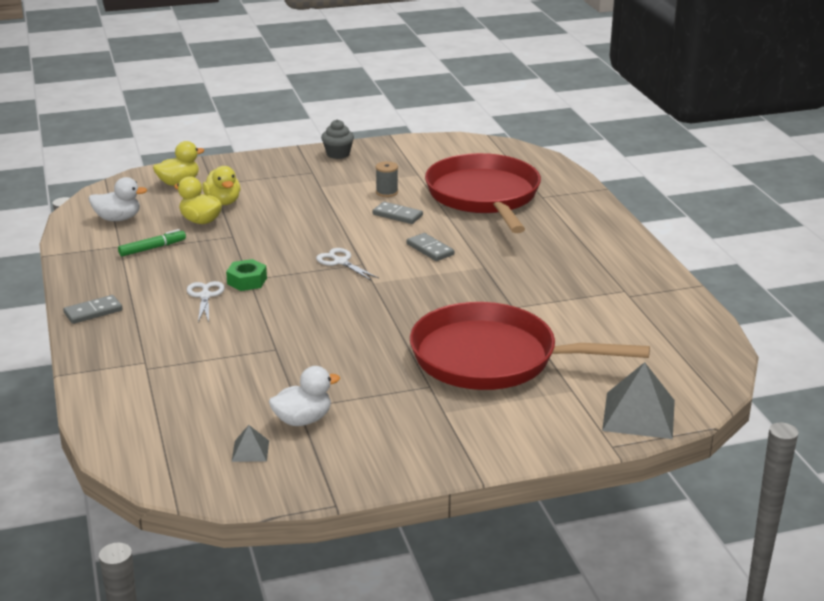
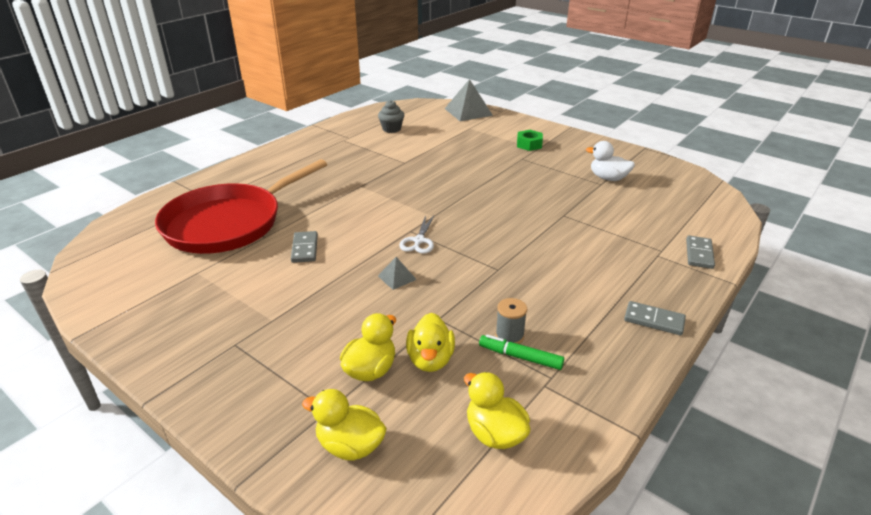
camera: 125 degrees left, 5 degrees up
white duck [89,177,147,221] -> yellow duck [464,372,530,449]
white scissors [187,281,225,322] -> none
green nut [226,259,267,291] -> green nut moved to [517,130,543,151]
grey pyramid [232,425,269,462] -> grey pyramid moved to [378,257,417,290]
grey cupcake [321,119,354,159] -> grey cupcake moved to [378,100,404,133]
grey spool [376,161,398,197] -> grey spool moved to [495,298,527,344]
grey domino [407,233,455,261] -> grey domino moved to [686,236,715,269]
red pan [410,302,650,390] -> none

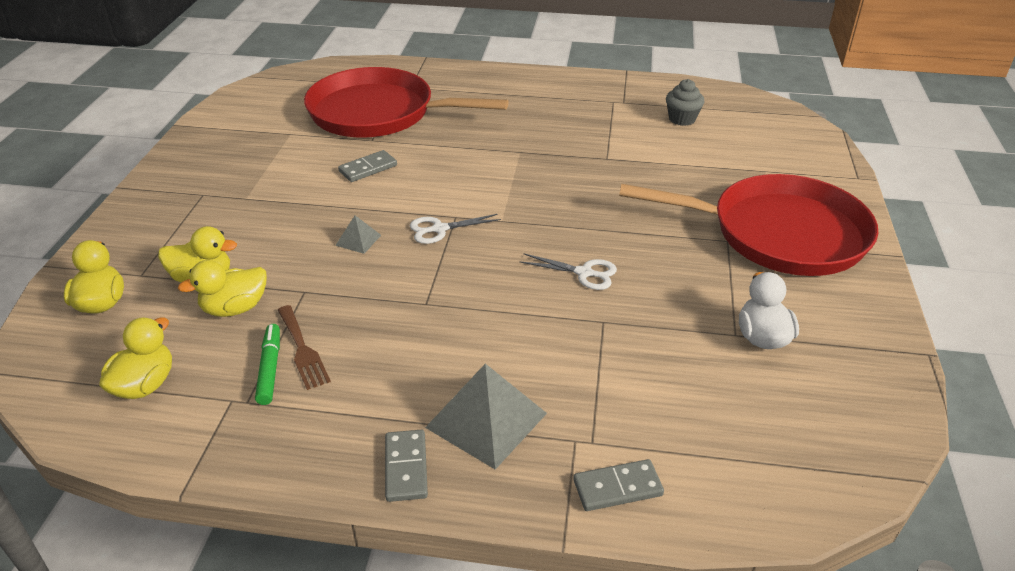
camera: 60 degrees right, 5 degrees up
grey pyramid [445,79,493,121] -> grey pyramid moved to [425,364,547,470]
grey spool [495,298,527,344] -> brown fork [278,305,331,390]
green nut [517,130,543,151] -> red pan [619,174,878,276]
none -> white scissors [519,253,617,290]

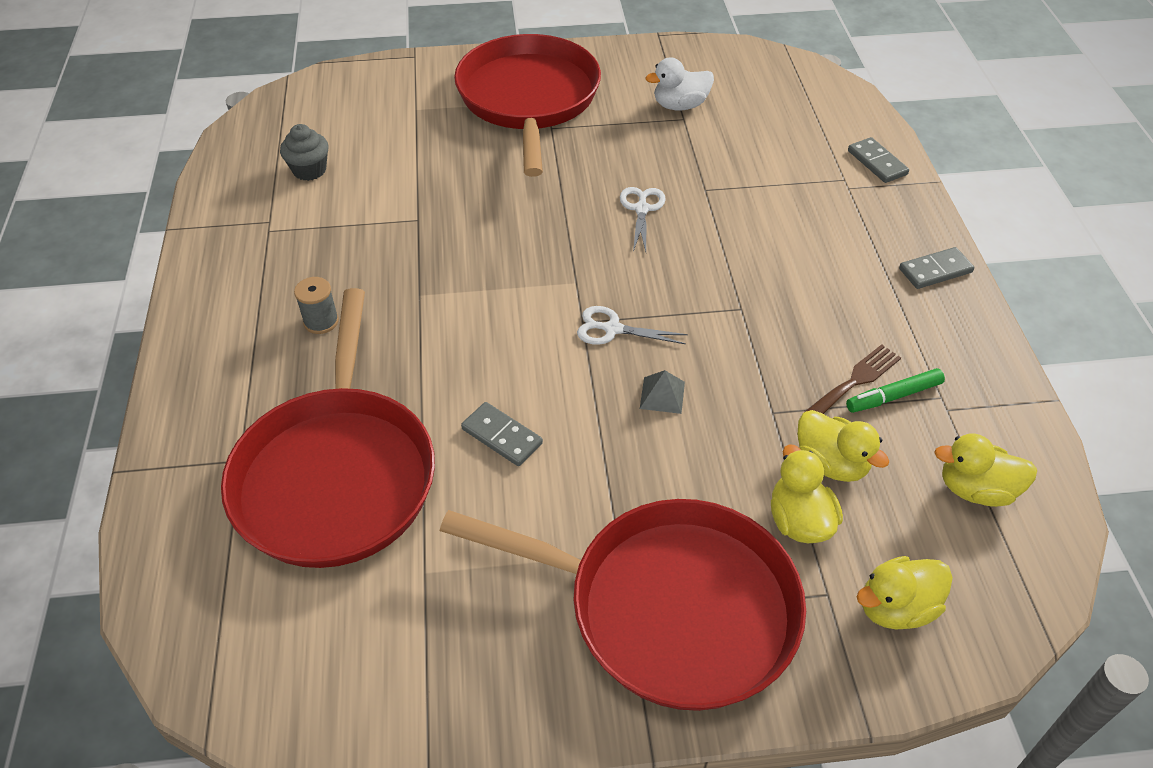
camera: 105 degrees left, 10 degrees up
white scissors [410,214,501,244] -> white scissors turned 135 degrees clockwise [577,306,688,345]
grey pyramid [425,364,547,470] -> none
none -> grey spool [294,277,339,334]
none -> red pan [440,499,806,711]

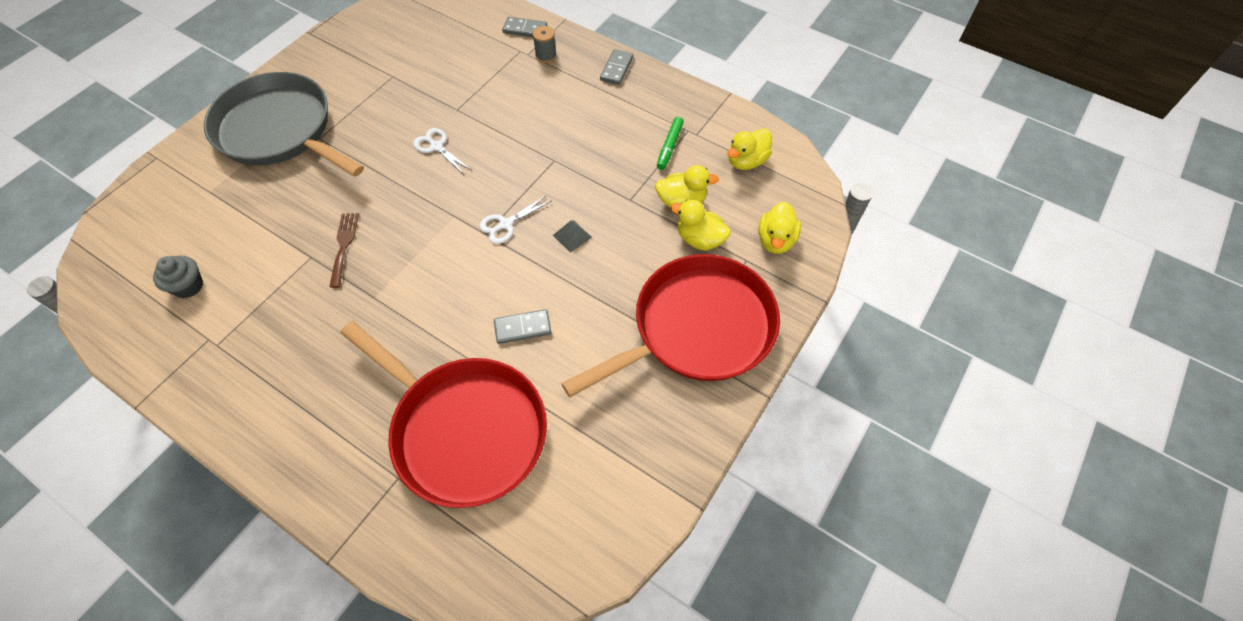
camera: 50 degrees left, 10 degrees up
grey spool [294,277,339,334] -> grey spool moved to [533,26,557,63]
red pan [454,34,601,177] -> grey pan [204,72,364,177]
white duck [645,57,714,111] -> none
brown fork [805,344,901,414] -> brown fork moved to [329,213,359,288]

